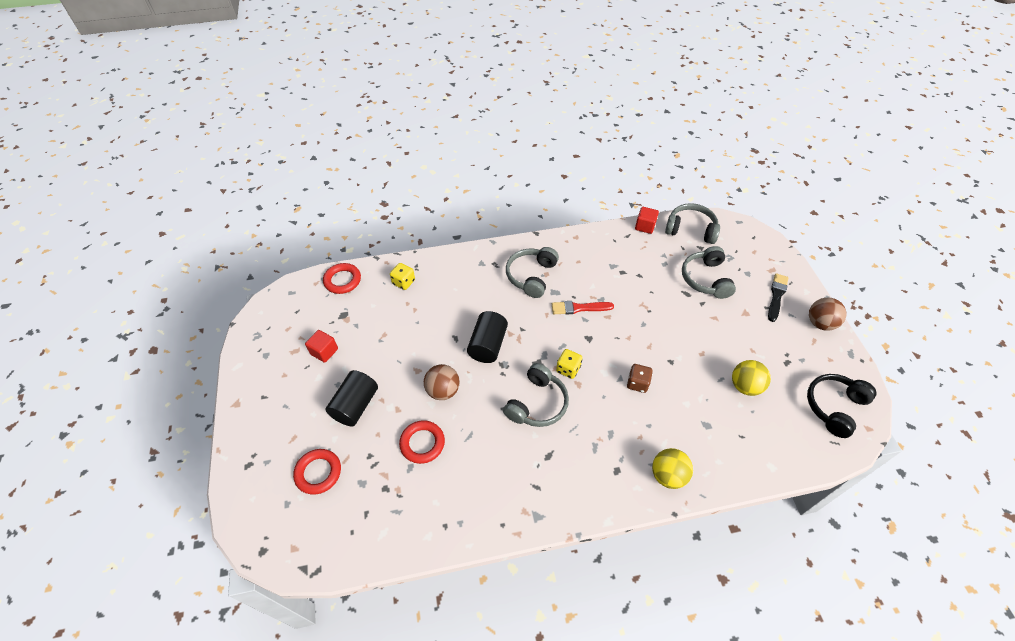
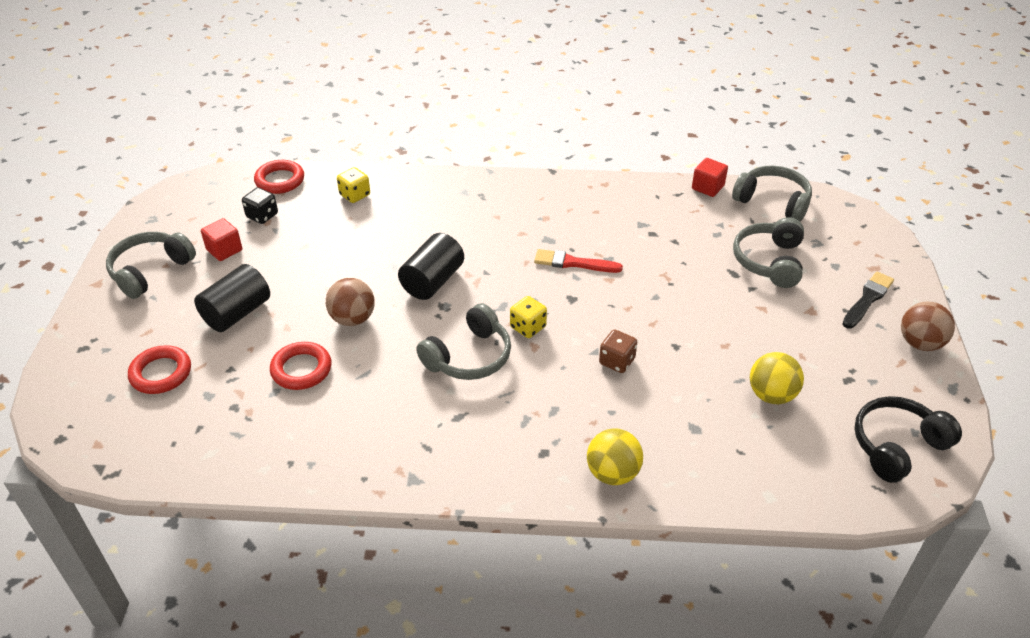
camera: 15 degrees right, 10 degrees down
grey headphones [506,247,559,298] -> grey headphones moved to [106,232,196,299]
none -> black dice [242,187,278,224]

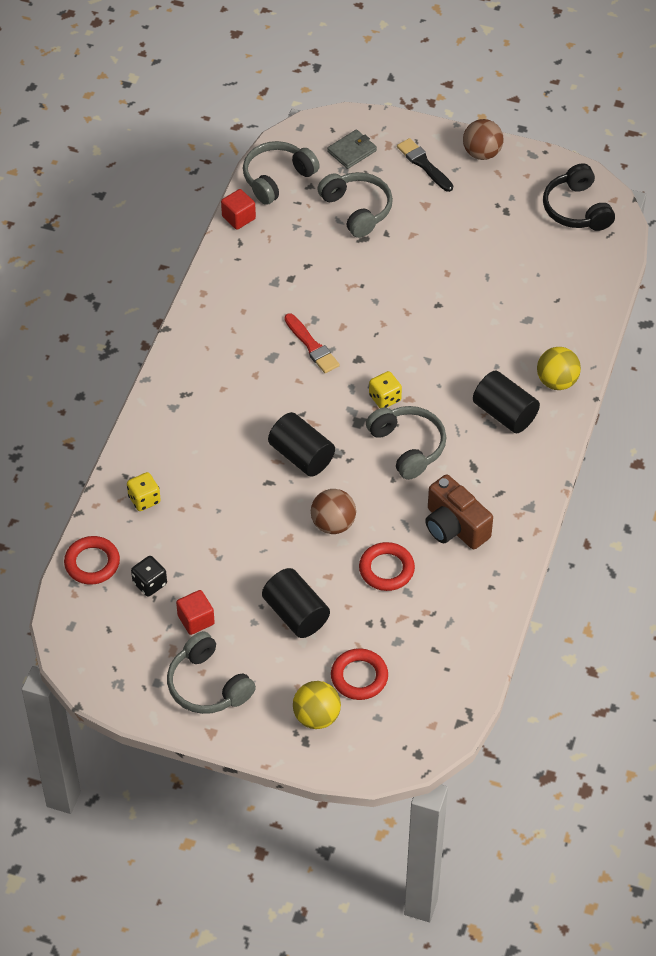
camera: 75 degrees left, 10 degrees up
red brush [534,249,623,273] -> red brush turned 60 degrees counterclockwise [284,313,340,373]
brown dice [599,330,637,373] -> none
grey headphones [733,217,804,288] -> grey headphones turned 150 degrees counterclockwise [317,172,393,238]
yellow ball [750,352,804,404] -> yellow ball moved to [293,681,341,729]
none -> grey wallet [327,130,377,169]
none -> brown camera [425,474,493,549]
none -> black cylinder [473,370,540,433]

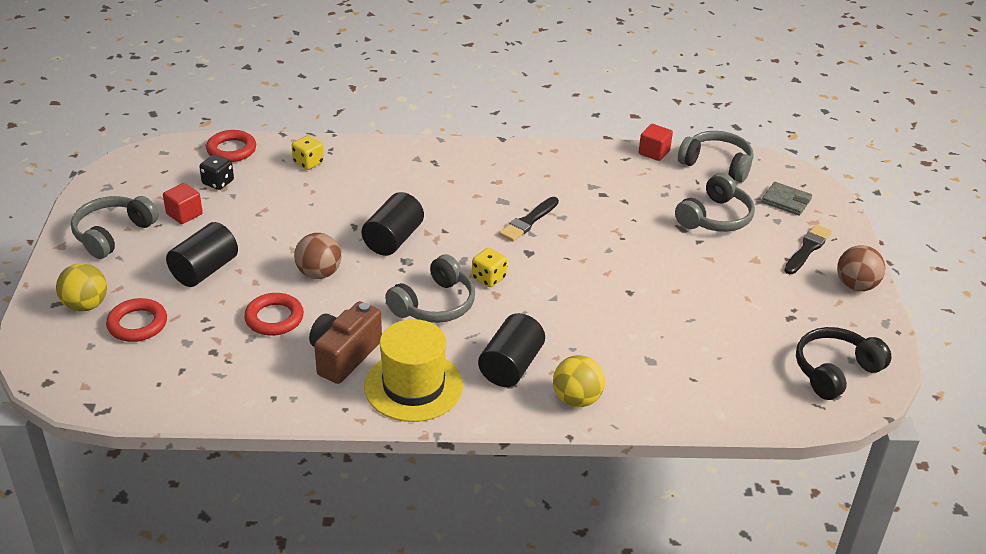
camera: 70 degrees right, 15 degrees down
red brush [284,313,340,373] -> black brush [499,197,559,242]
none -> yellow hat [364,319,463,422]

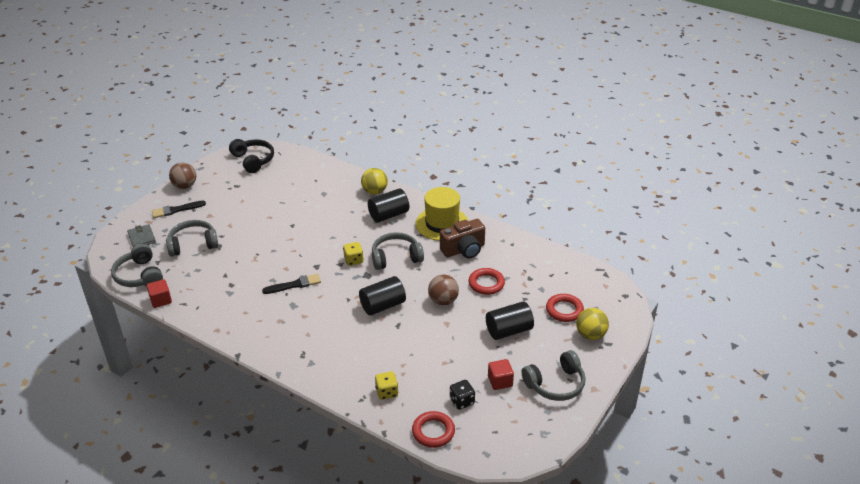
camera: 145 degrees left, 0 degrees up
black headphones [796,327,892,400] -> black headphones turned 120 degrees counterclockwise [229,139,274,173]

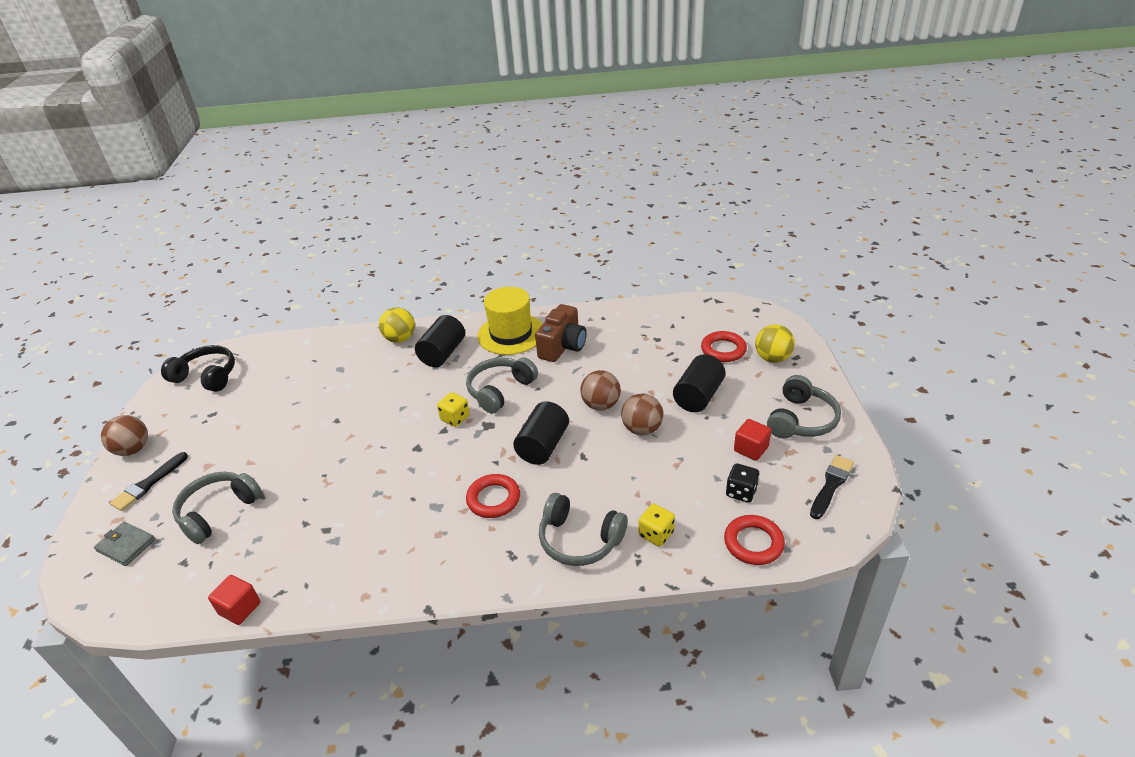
camera: 35 degrees left, 0 degrees up
grey headphones [111,244,163,287] -> grey headphones moved to [539,493,627,566]
black brush [262,274,321,294] -> black brush moved to [810,455,854,519]
red ring [469,268,505,295] -> red ring moved to [466,474,520,518]
none -> brown ball [621,393,663,436]

